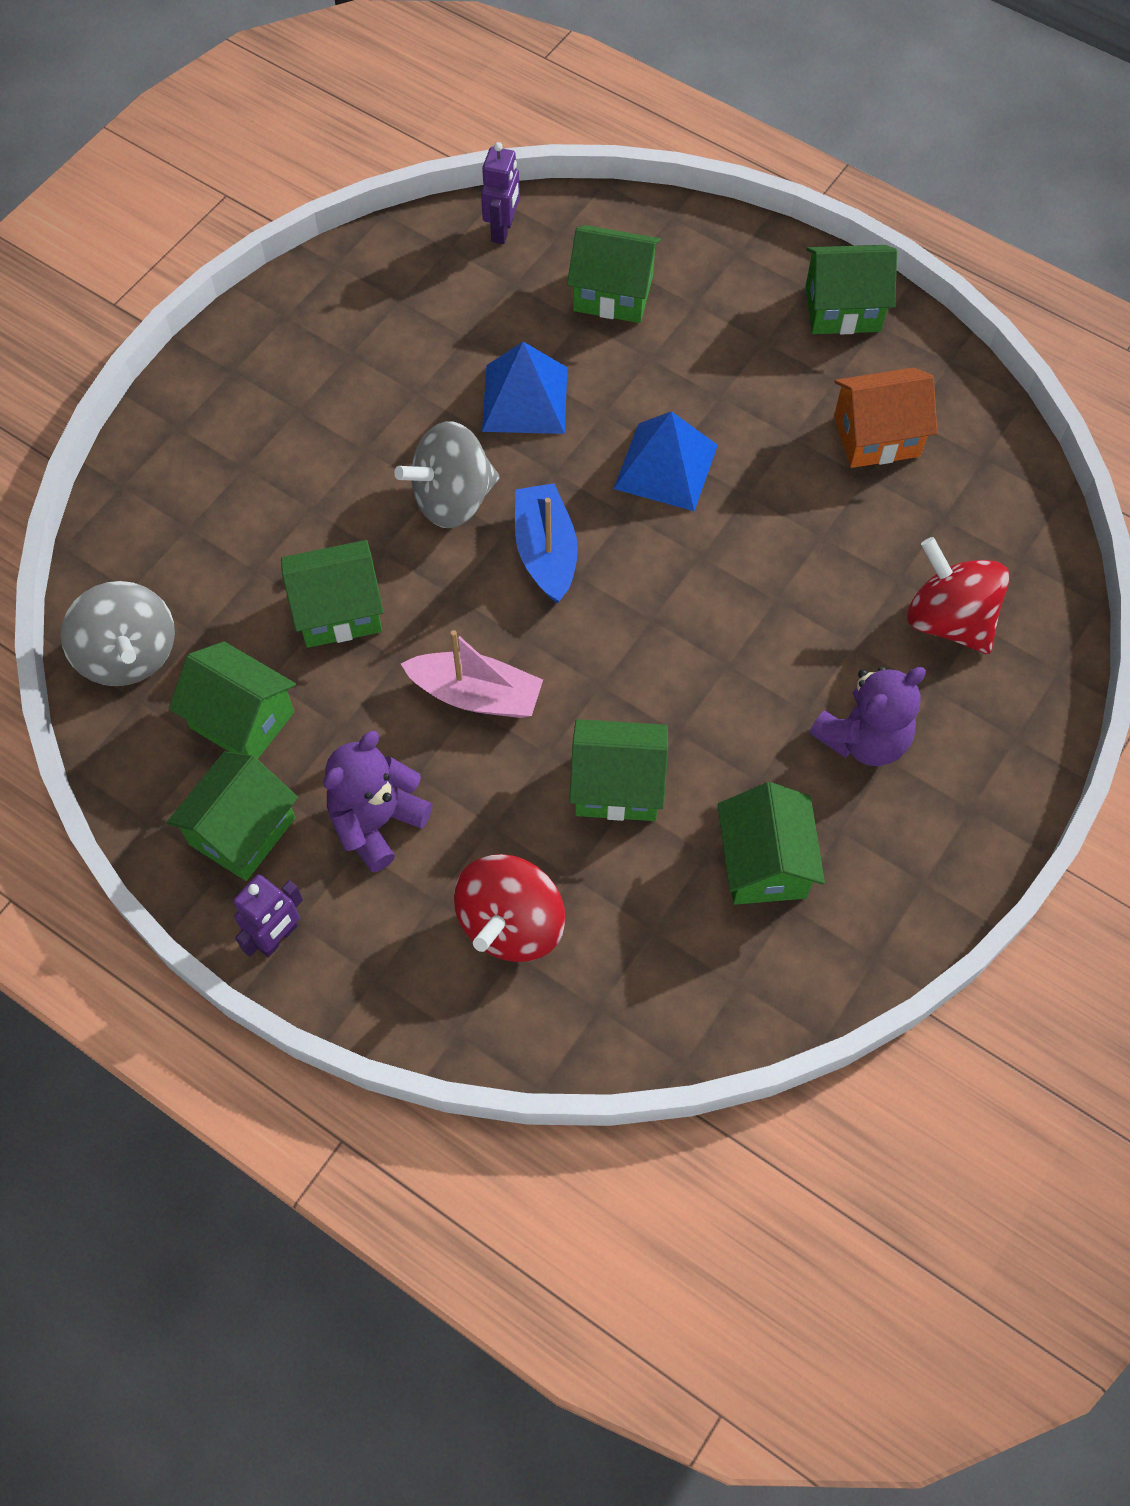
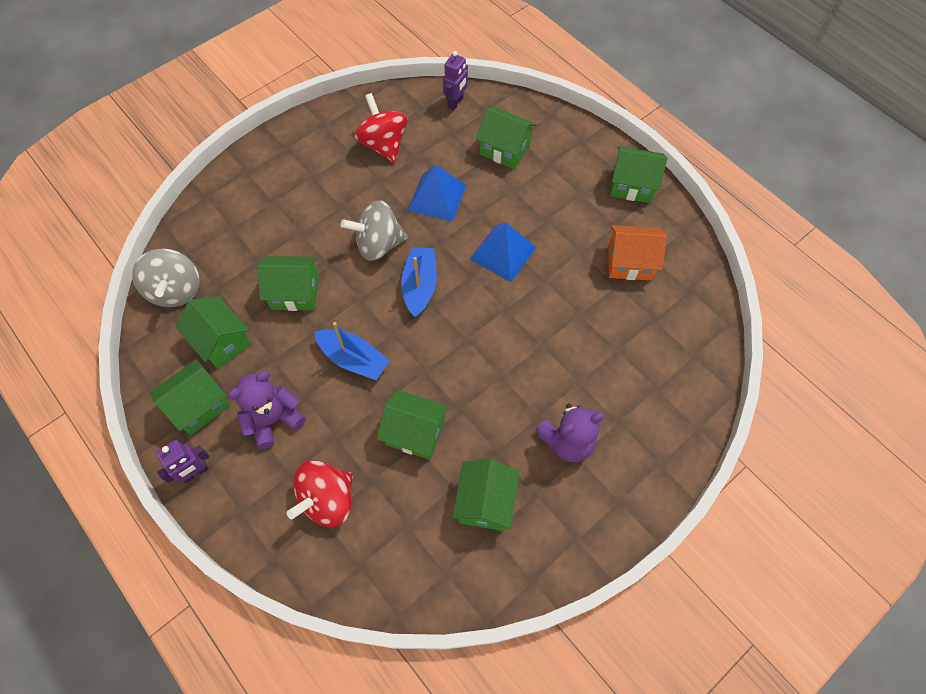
camera: 15 degrees right, 0 degrees up
pink boat [401,630,543,718] -> blue boat [314,322,390,380]
red spinning top [907,537,1010,654] -> red spinning top moved to [355,93,407,163]

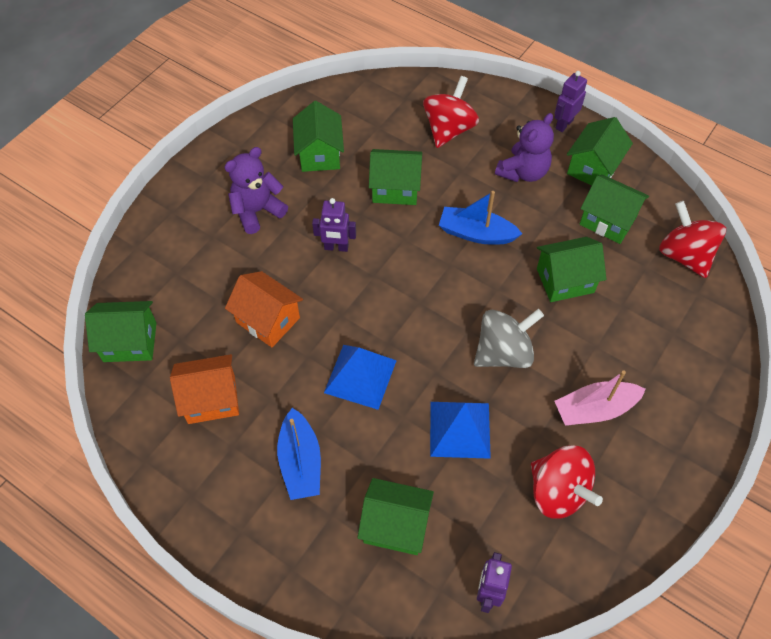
camera: 165 degrees right, 5 degrees down
grey spinning top [132,249,200,307] -> red spinning top [659,201,726,278]
blue boat [401,247,437,317] -> blue boat moved to [277,408,321,500]
green house [610,146,668,203] -> green house moved to [85,301,156,362]
none -> orange house [225,271,303,347]
none -> purple robot [312,198,356,252]
none -> pink boat [555,370,646,426]

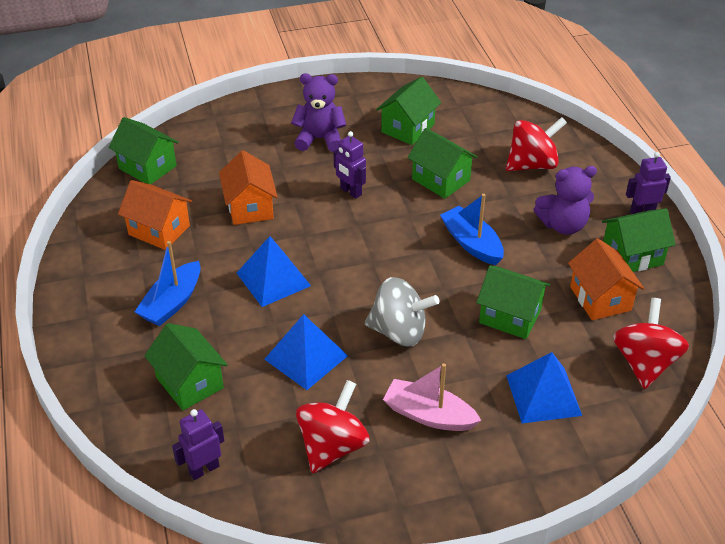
camera: 40 degrees right, 15 degrees down
red spinning top [531,445,603,519] -> red spinning top turned 150 degrees counterclockwise [296,380,370,473]
green house [579,175,649,244] -> orange house [568,239,644,320]
none -> blue pyramid [506,352,582,423]

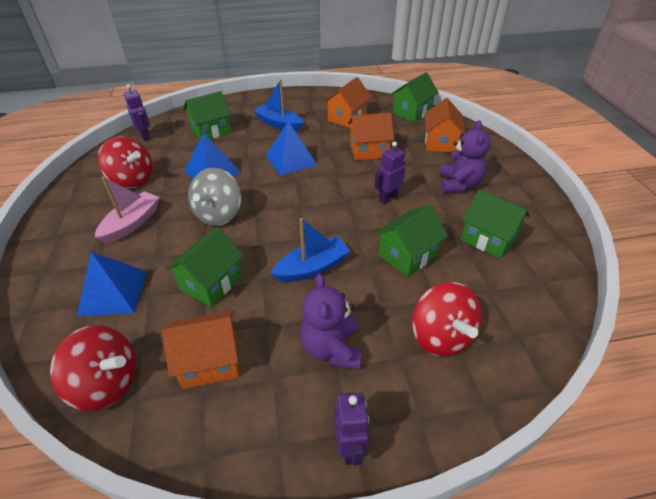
camera: 95 degrees right, 0 degrees up
green house [602,208,676,272] -> none
none -> orange house [425,98,465,152]

